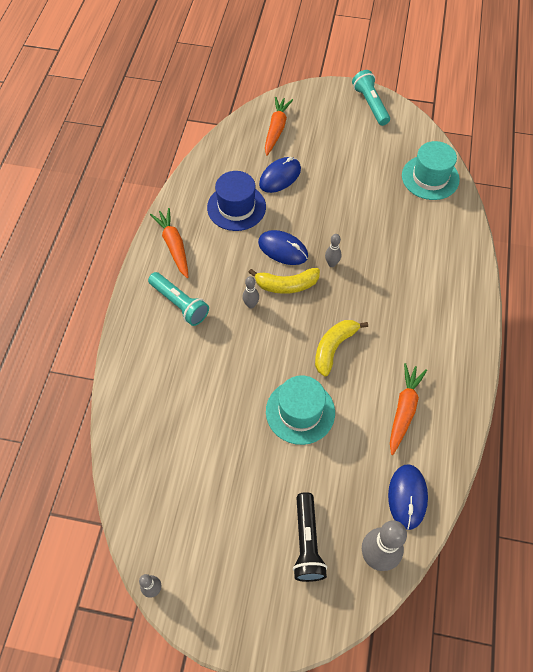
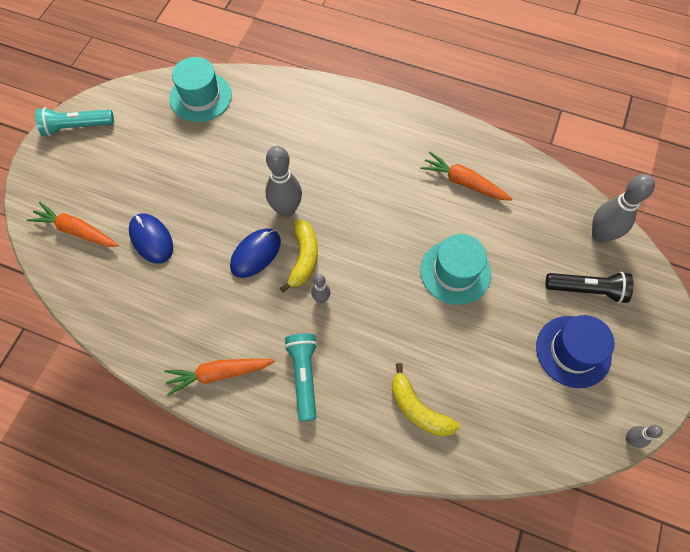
camera: 80 degrees left, 5 degrees up
turquoise flashlight [148,272,209,326] -> turquoise flashlight turned 60 degrees counterclockwise [284,333,317,421]
blue hat [207,171,266,231] -> blue hat moved to [536,315,615,388]
yellow banana [315,320,368,376] -> yellow banana moved to [392,363,460,437]
grey bowling pin [325,234,341,267] -> grey bowling pin [265,146,302,217], size x1.98
blue mouse [388,464,428,530] -> none

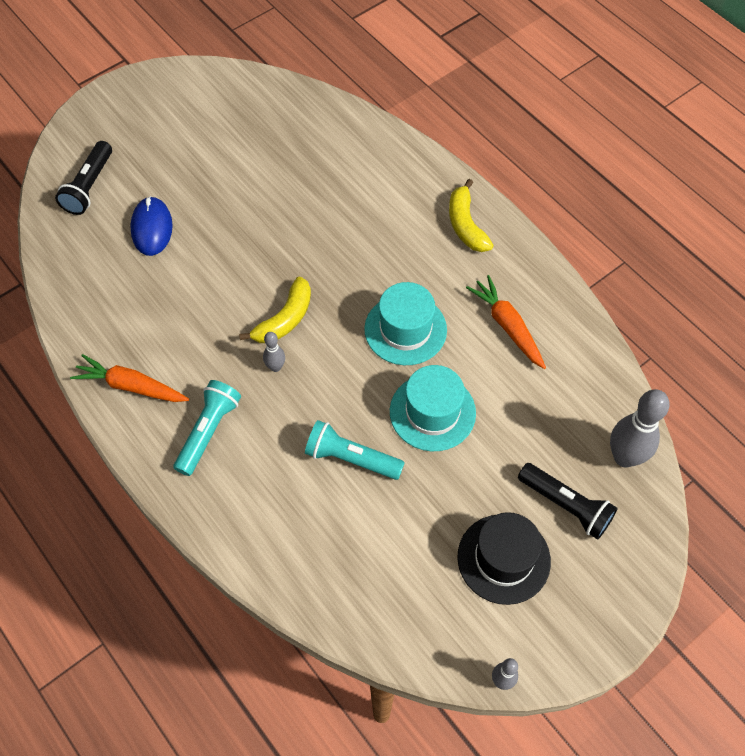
camera: 30 degrees right, 5 degrees down
orange carrot [27,202,119,247] -> black flashlight [55,141,112,215]
turquoise flashlight [35,107,114,136] -> turquoise flashlight moved to [305,420,405,480]
turquoise hat [170,57,232,122] -> turquoise hat moved to [364,282,447,365]
blue mouse [230,228,281,278] -> none
grey bowling pin [265,146,302,217] -> none
yellow banana [392,363,460,437] -> yellow banana moved to [449,179,494,252]
blue hat [536,315,615,388] -> black hat [457,512,551,605]

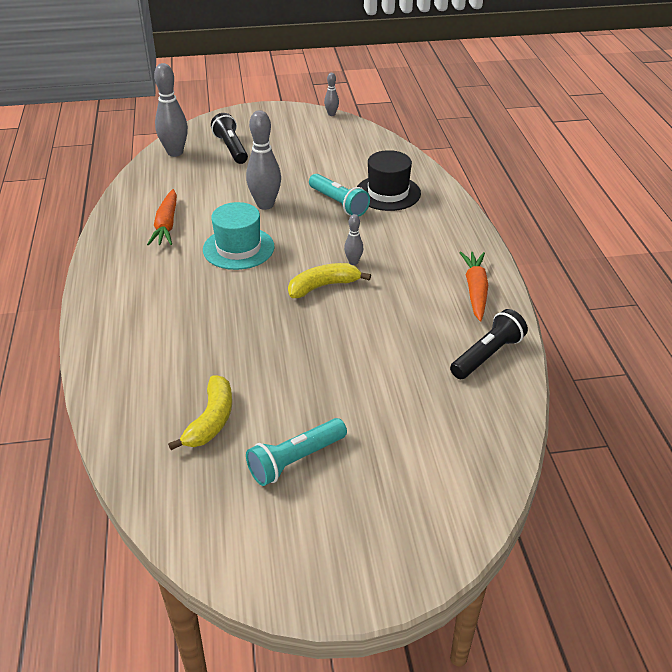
camera: 150 degrees left, 20 degrees down
black flashlight [55,141,112,215] -> black flashlight moved to [450,309,528,379]
orange carrot [70,354,189,402] -> orange carrot turned 135 degrees counterclockwise [459,252,488,321]
blue mouse [130,196,173,256] -> none
turquoise flashlight [173,380,241,476] -> turquoise flashlight moved to [246,418,347,486]
turquoise hat [390,365,476,451] -> grey bowling pin [246,110,281,210]
yellow banana [449,179,494,252] -> yellow banana moved to [168,375,232,450]
black hat [457,512,551,605] -> black hat moved to [357,150,421,211]

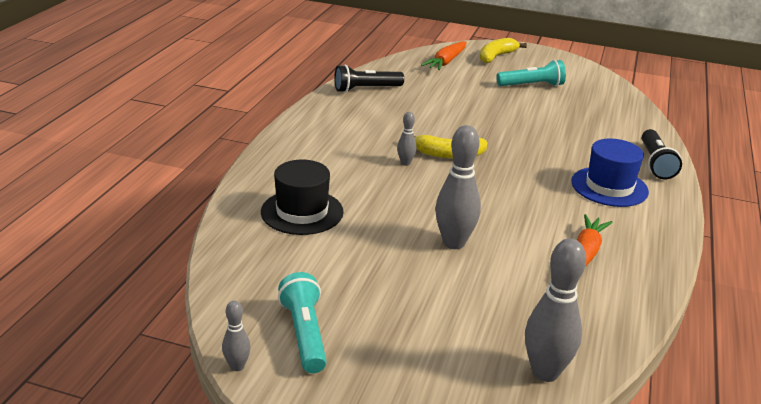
camera: 155 degrees left, 10 degrees down
yellow banana [168,375,232,450] -> yellow banana moved to [480,38,527,63]
turquoise hat [203,202,275,270] -> none
black flashlight [211,113,248,164] -> black flashlight moved to [642,129,682,179]
turquoise flashlight [309,174,370,217] -> turquoise flashlight moved to [278,272,327,373]
orange carrot [459,252,488,321] -> orange carrot moved to [421,41,467,70]
none -> blue hat [571,139,649,207]

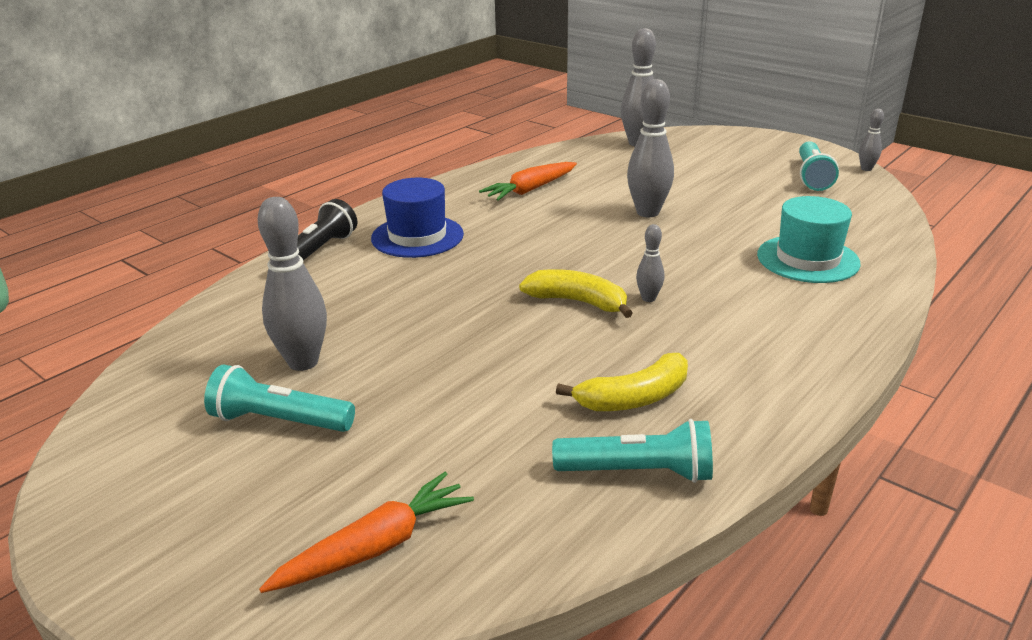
camera: 155 degrees left, 0 degrees up
black hat [261,160,344,235] -> turquoise hat [757,196,861,283]
black flashlight [334,65,404,93] -> turquoise flashlight [552,419,713,483]
yellow banana [480,38,527,63] -> yellow banana moved to [556,353,688,411]
none -> grey bowling pin [258,197,327,371]

